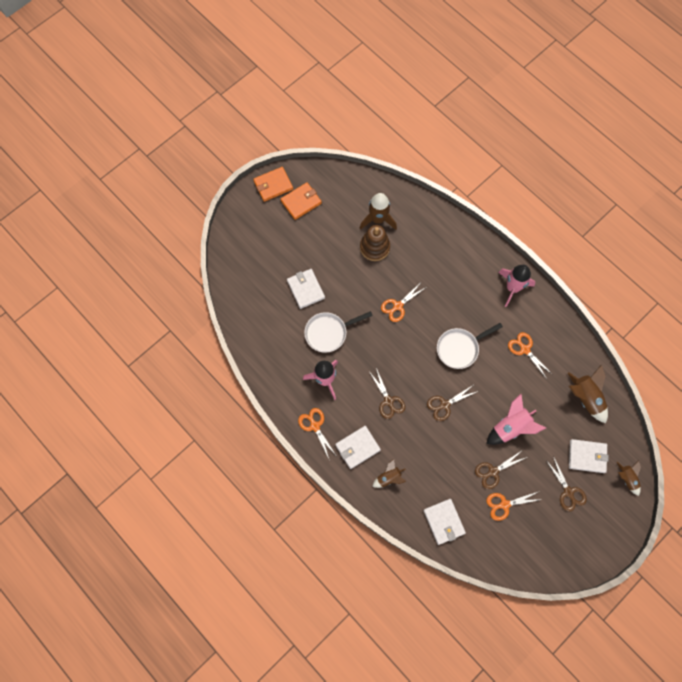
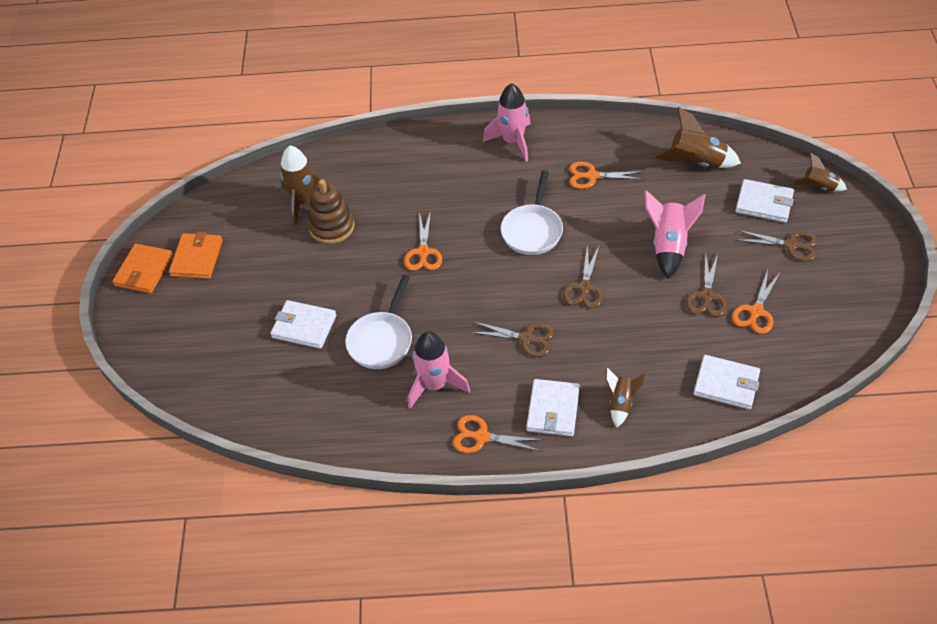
camera: 45 degrees left, 20 degrees down
white wallet [569,439,609,473] -> white wallet turned 60 degrees clockwise [735,179,794,223]

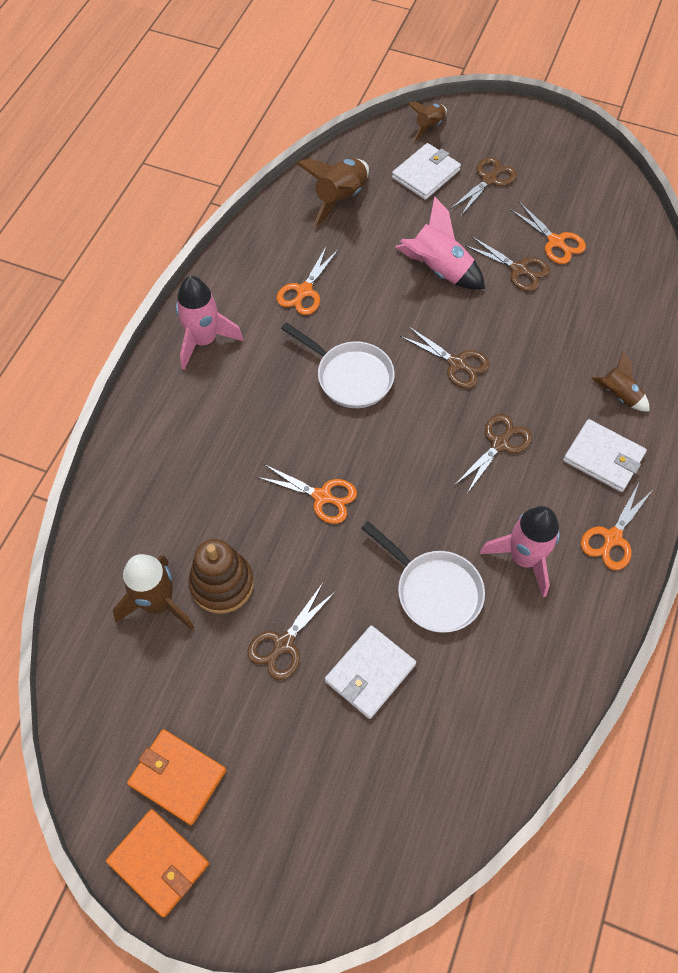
camera: 70 degrees left, 10 degrees up
white wallet [694,355,760,410] -> none
none -> brown scissors [248,583,336,680]

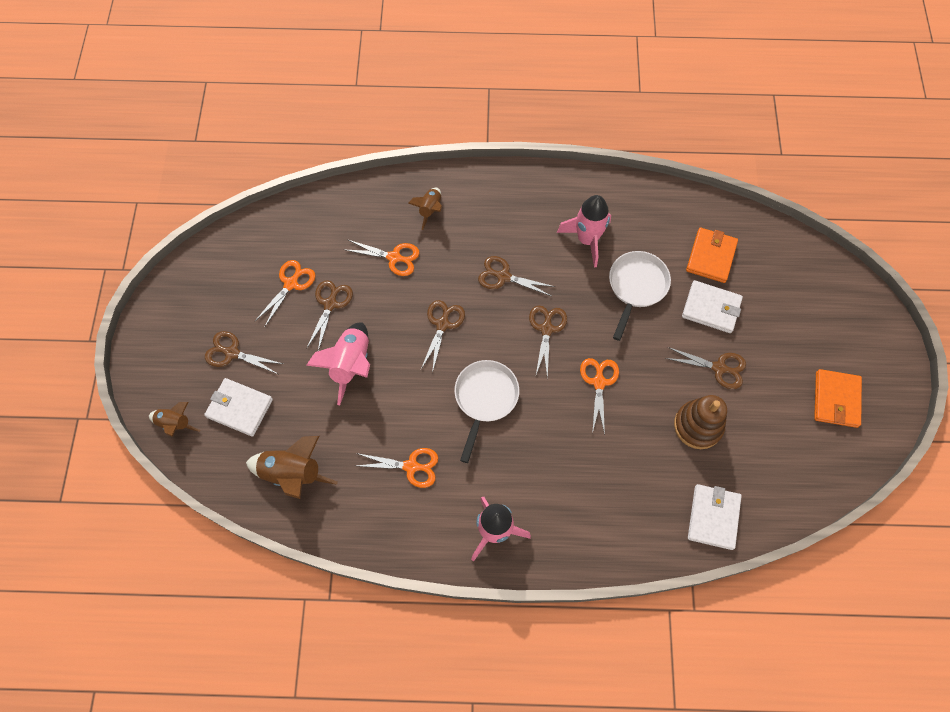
camera: 110 degrees left, 5 degrees up
orange wallet [106,809,209,917] -> orange wallet moved to [686,228,738,283]
brown rocket [113,554,194,630] -> none
white wallet [563,419,647,492] -> white wallet moved to [688,484,742,550]
orange scissors [581,483,652,570] -> orange scissors moved to [346,239,420,276]
none -> brown scissors [529,306,567,378]

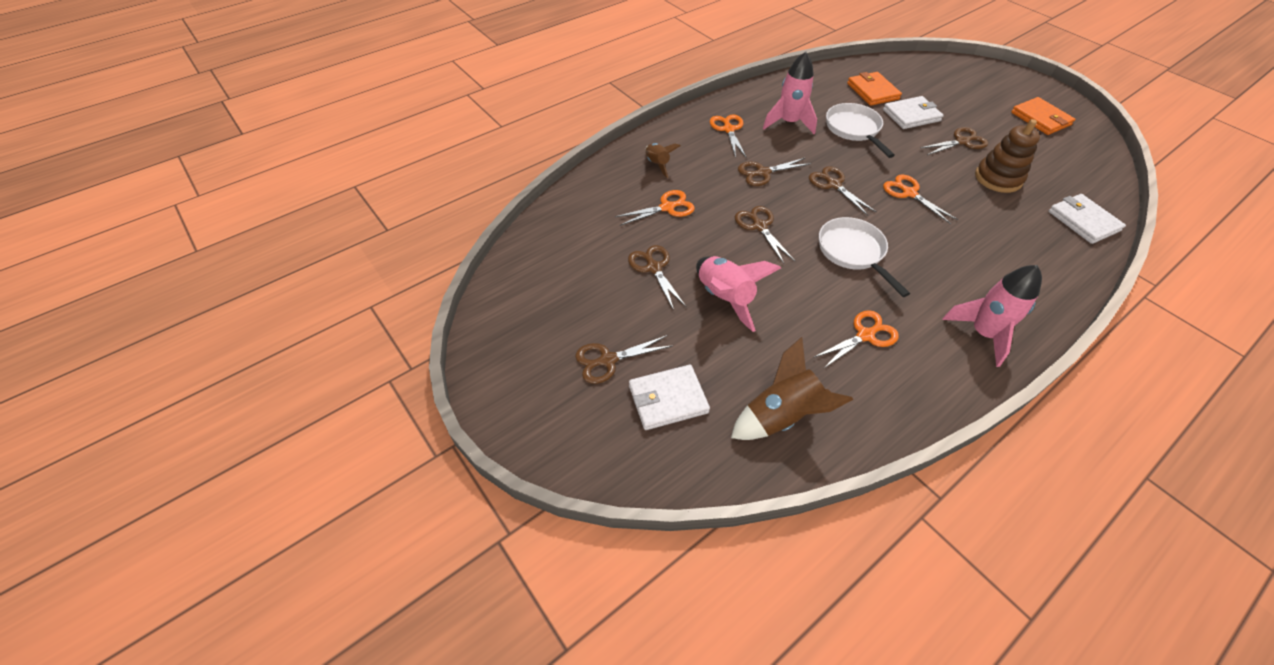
camera: 40 degrees left, 15 degrees down
brown rocket [149,402,200,437] -> none
orange scissors [255,260,315,326] -> orange scissors moved to [710,114,746,158]

